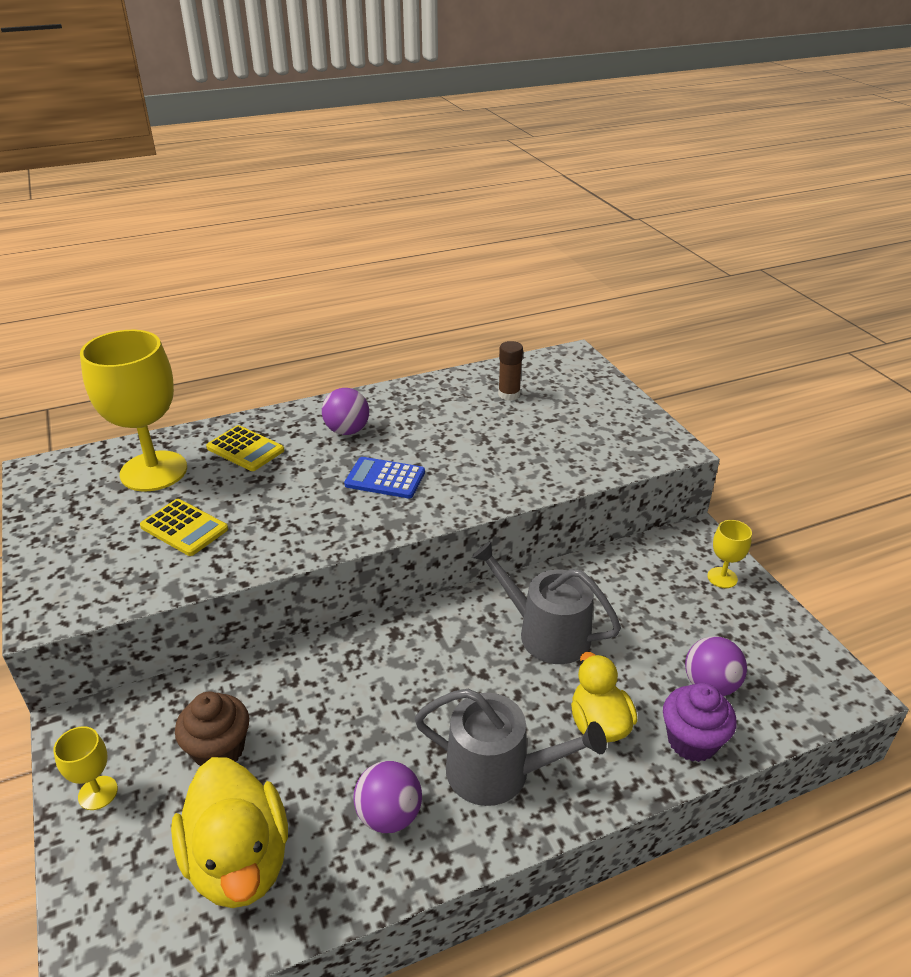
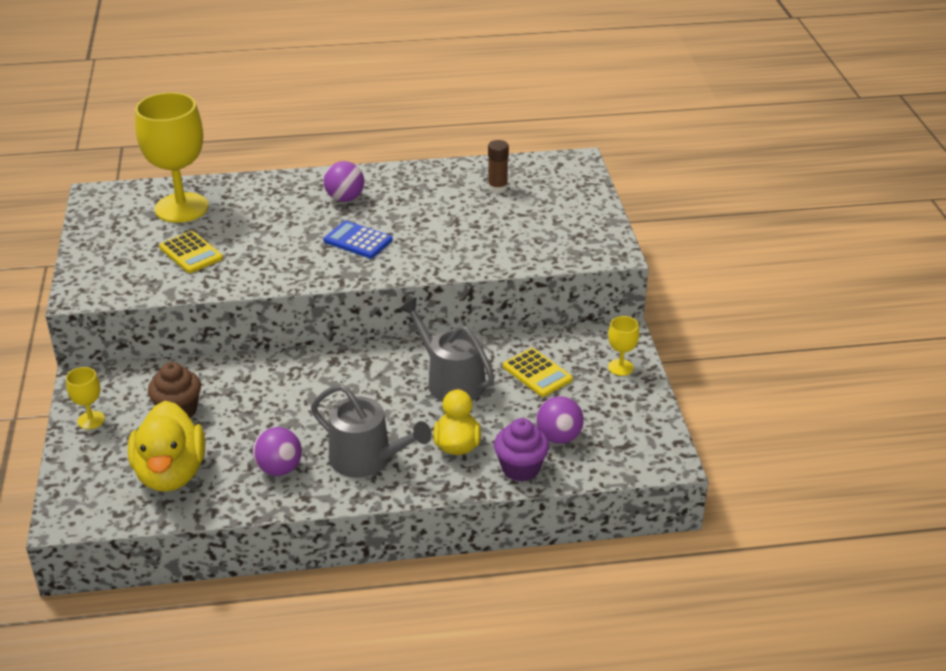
camera: 15 degrees right, 0 degrees up
yellow calculator [206,425,285,471] -> yellow calculator moved to [503,348,573,397]

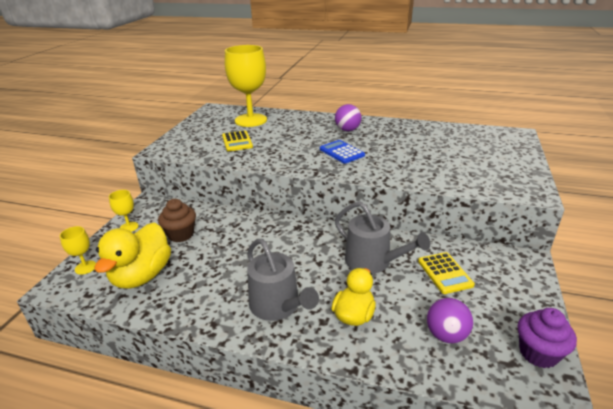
camera: 25 degrees right, 5 degrees down
purple ball [252,427,302,476] -> none
grey watering can [399,298,495,401] -> grey watering can turned 150 degrees clockwise [335,201,430,274]
brown glue stick [488,140,509,193] -> none
purple cupcake [494,418,549,482] -> purple cupcake moved to [518,308,577,368]
yellow goblet [608,316,639,376] -> yellow goblet moved to [60,226,96,275]

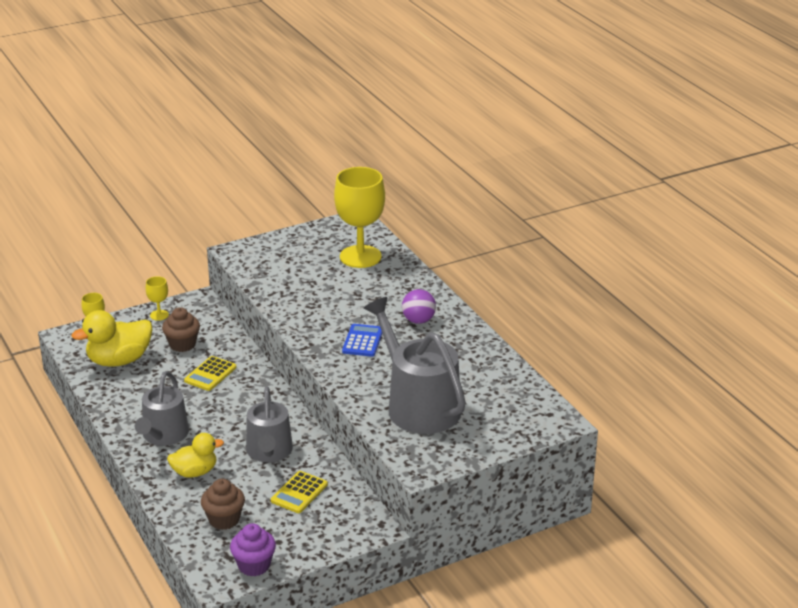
camera: 45 degrees right, 0 degrees up
yellow calculator [222,130,253,151] -> yellow calculator moved to [184,356,236,391]
purple ball [427,298,473,343] -> brown cupcake [201,479,245,530]
none -> grey watering can [364,297,466,434]

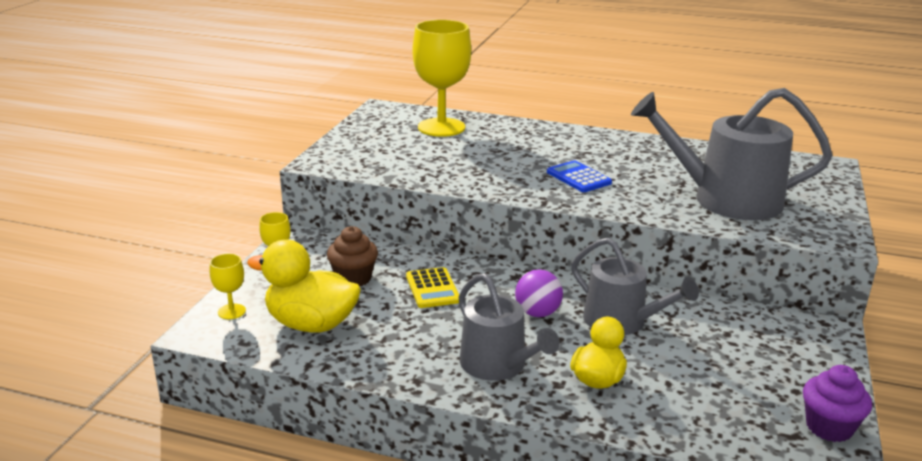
camera: 45 degrees left, 5 degrees down
yellow duck [71,310,153,367] -> yellow duck turned 90 degrees clockwise [247,239,361,333]
brown cupcake [201,479,245,530] -> none
yellow calculator [271,471,328,513] -> none
purple ball [402,289,436,324] -> purple ball moved to [515,269,563,317]

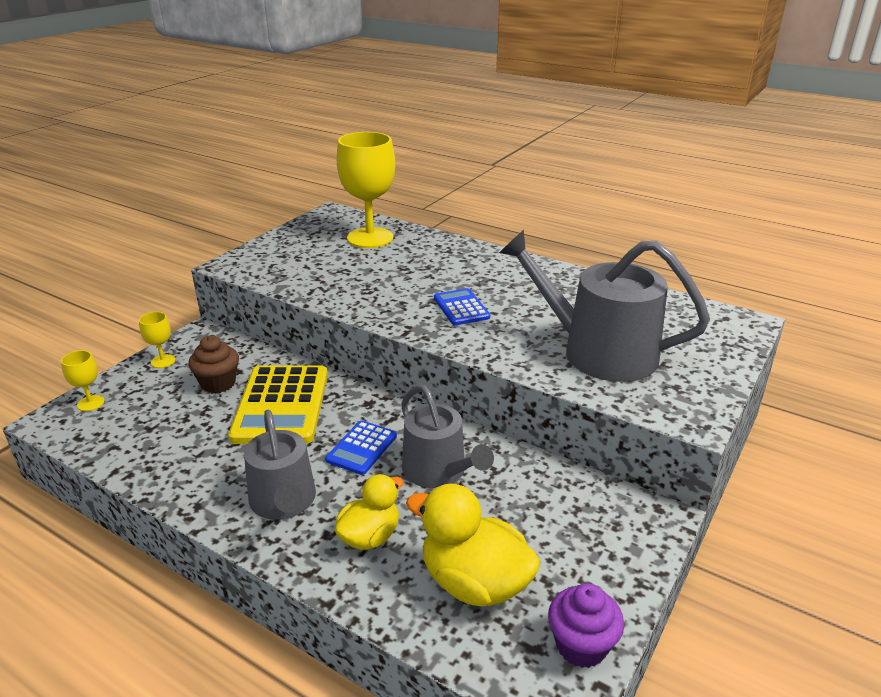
camera: 15 degrees right, 5 degrees up
yellow duck [247,239,361,333] -> yellow duck moved to [406,484,540,606]
yellow calculator [406,267,459,308] -> yellow calculator [228,365,328,444], size x1.89
purple ball [515,269,563,317] -> blue calculator [325,420,397,475]

